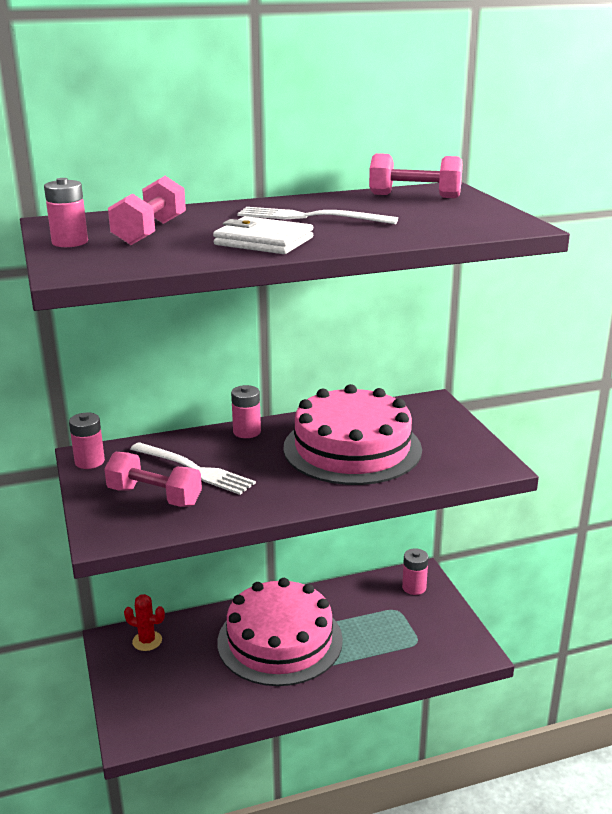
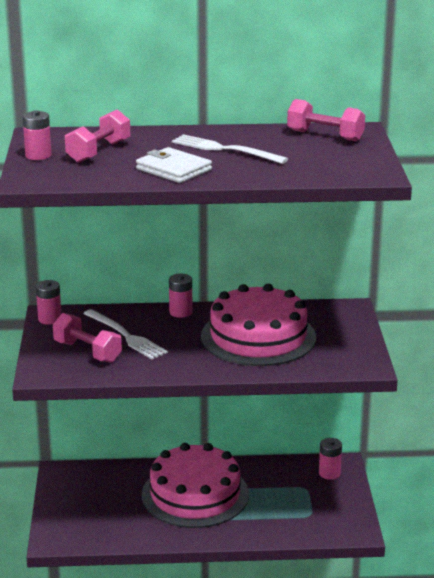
camera: 15 degrees right, 0 degrees up
red cactus [124,594,165,651] -> none

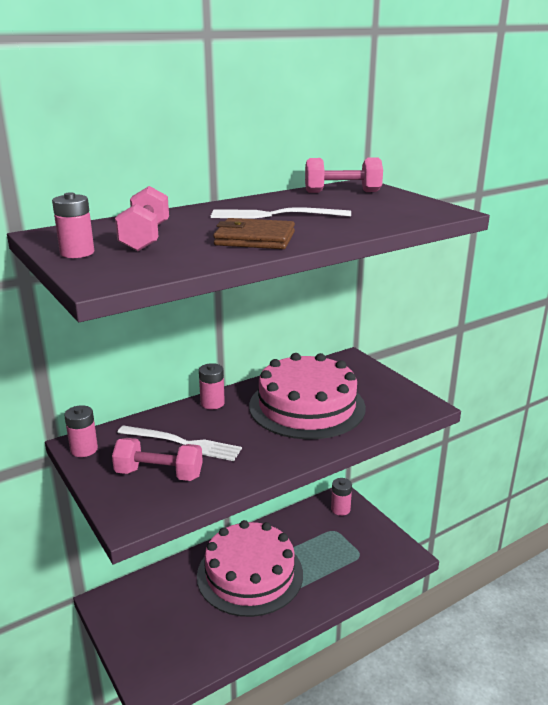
camera: 30 degrees left, 0 degrees up
white wallet [136,147,212,183] -> brown wallet [213,218,295,249]

